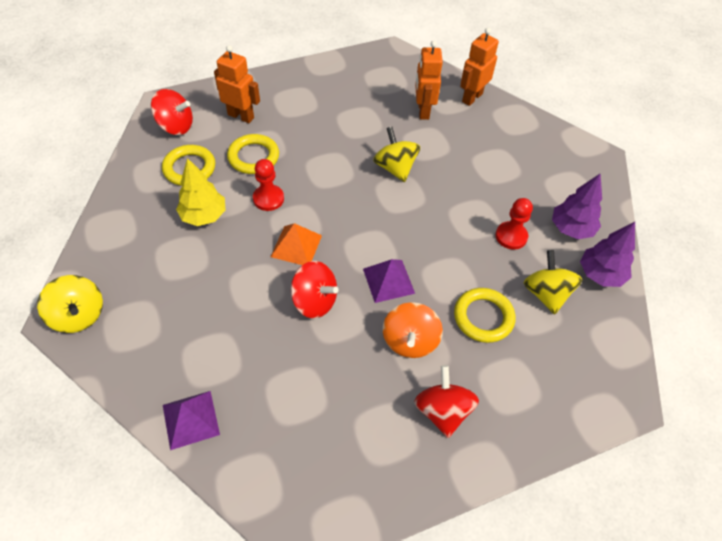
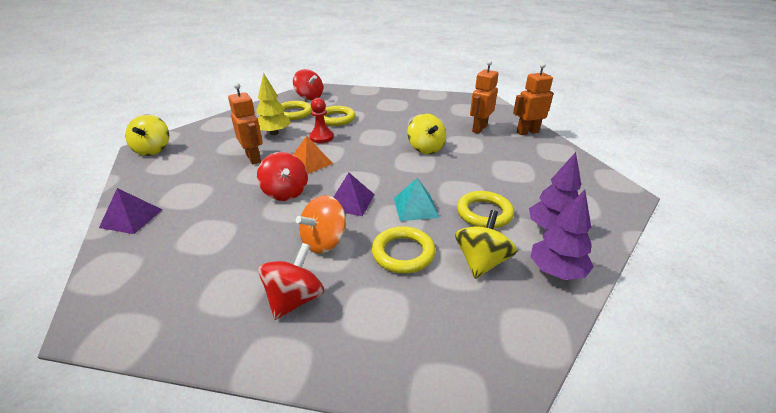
camera: 35 degrees right, 20 degrees down
orange robot [214,45,260,123] -> orange robot moved to [228,83,263,164]
yellow spinning top [373,127,420,182] -> yellow spinning top turned 150 degrees clockwise [407,113,446,154]
red pawn [496,198,533,249] -> yellow ring [457,191,514,228]
none -> turquoise pyramid [394,178,439,221]

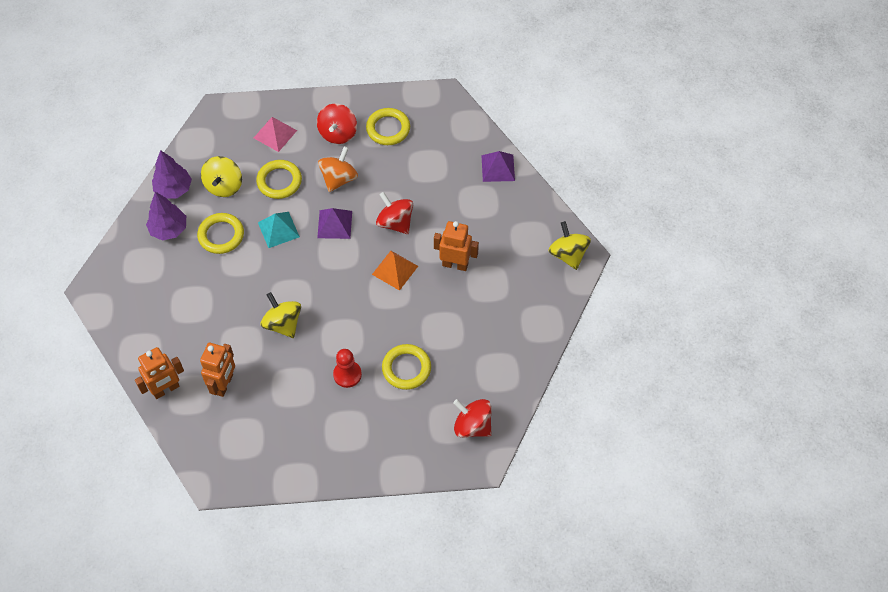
camera: 165 degrees right, 25 degrees up
orange robot [228,83,263,164] -> orange robot turned 150 degrees clockwise [434,221,479,271]
yellow tree [256,73,291,135] -> none
yellow ring [281,101,312,120] -> yellow ring moved to [366,108,410,145]
red pawn [309,98,334,143] -> red pawn moved to [333,349,362,388]
none -> pink pyramid [254,117,297,152]

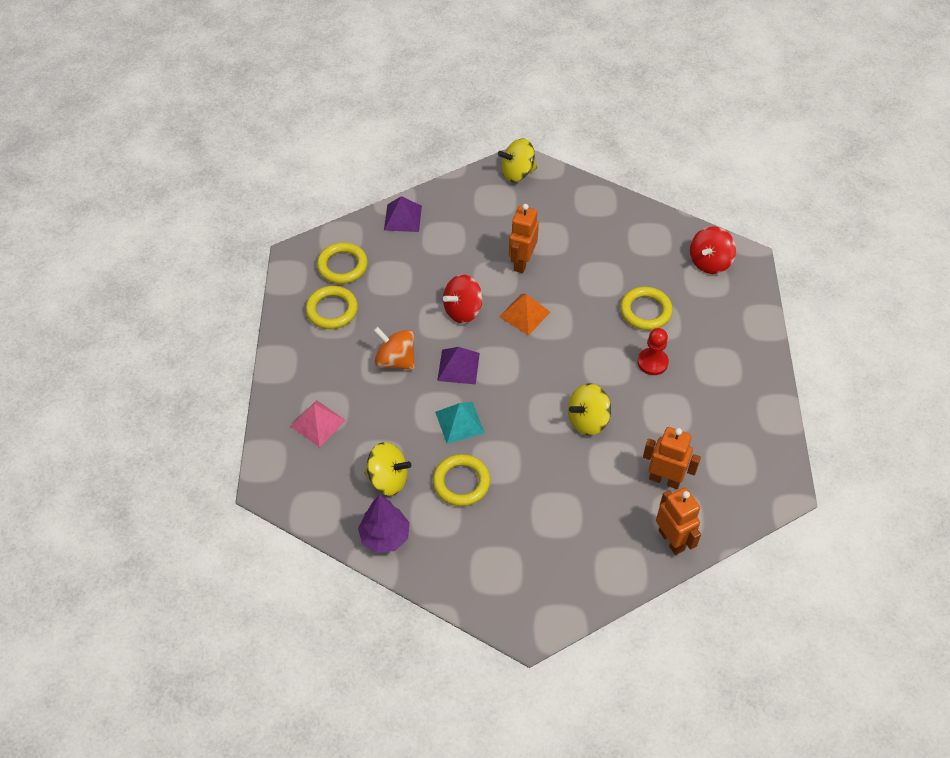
camera: 85 degrees left, 5 degrees down
purple tree [146,192,186,241] -> none
yellow ring [256,160,302,199] -> yellow ring moved to [317,242,368,284]
red spinning top [317,104,357,144] -> none

